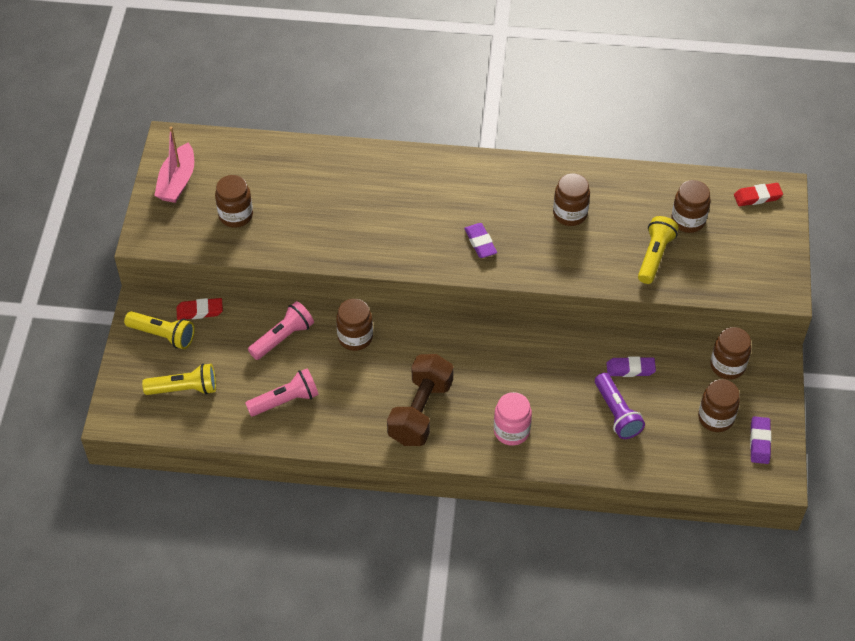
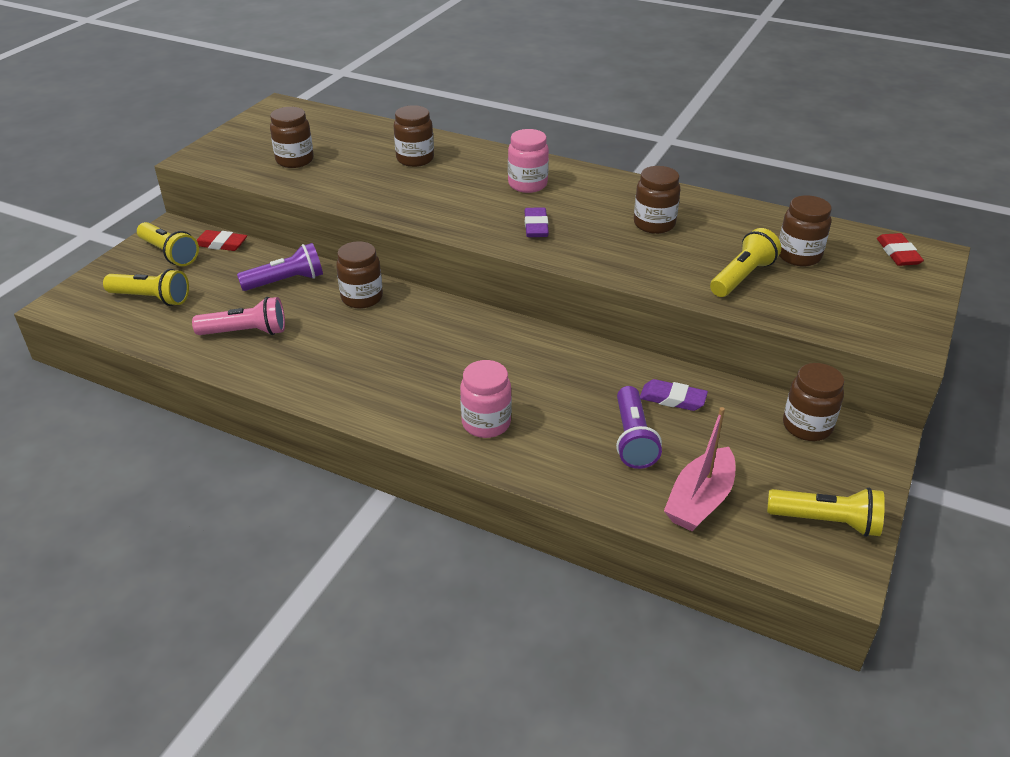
camera: 20 degrees right, 15 degrees down
pink boat [154,127,194,203] -> pink boat moved to [664,407,735,531]
pink flashlight [248,301,314,360] -> purple flashlight [237,243,323,291]
brown dumbbell [387,354,454,446] -> none
brown jar [698,379,740,432] -> brown jar moved to [394,105,434,167]
red eraser [734,183,783,206] -> red eraser turned 75 degrees clockwise [877,233,924,266]
purple eraser [750,416,771,464] -> yellow flashlight [767,488,885,537]
none -> pink jar [508,129,549,193]

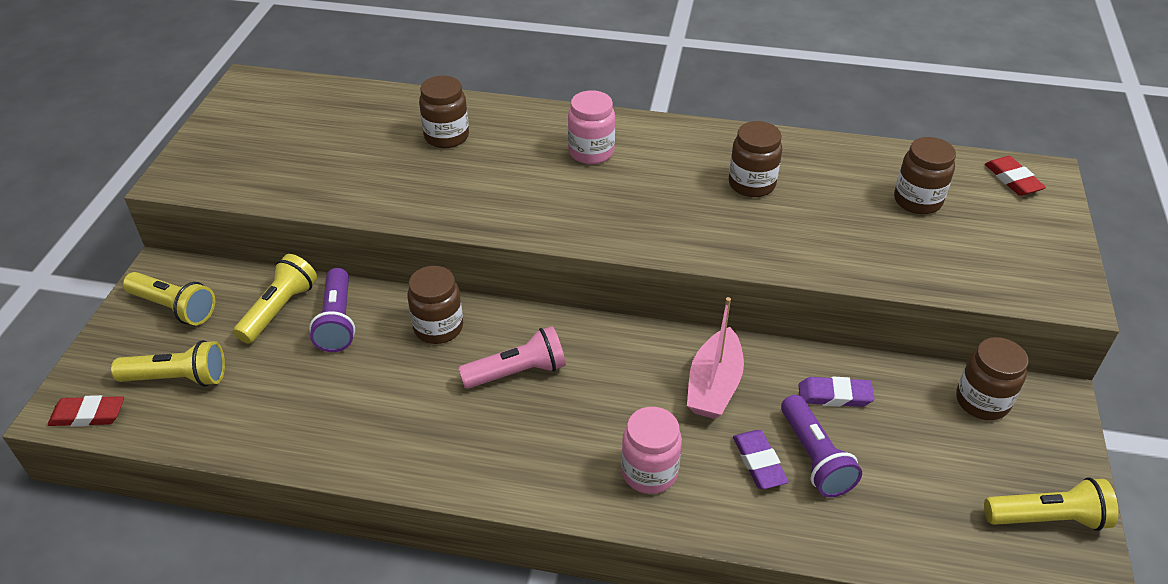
camera: 15 degrees left, 5 degrees up
pink flashlight [192,297,285,335] -> pink flashlight moved to [458,326,566,389]
red eraser [197,230,247,251] -> red eraser moved to [48,395,124,427]
purple flashlight [237,243,323,291] -> purple flashlight turned 120 degrees clockwise [309,268,355,352]
brown jar [270,107,314,168] -> none
purple eraser [525,208,549,237] -> purple eraser moved to [733,430,789,489]
pink boat [664,407,735,531] -> pink boat moved to [687,297,744,419]
yellow flashlight [710,228,781,297] -> yellow flashlight moved to [233,254,317,344]

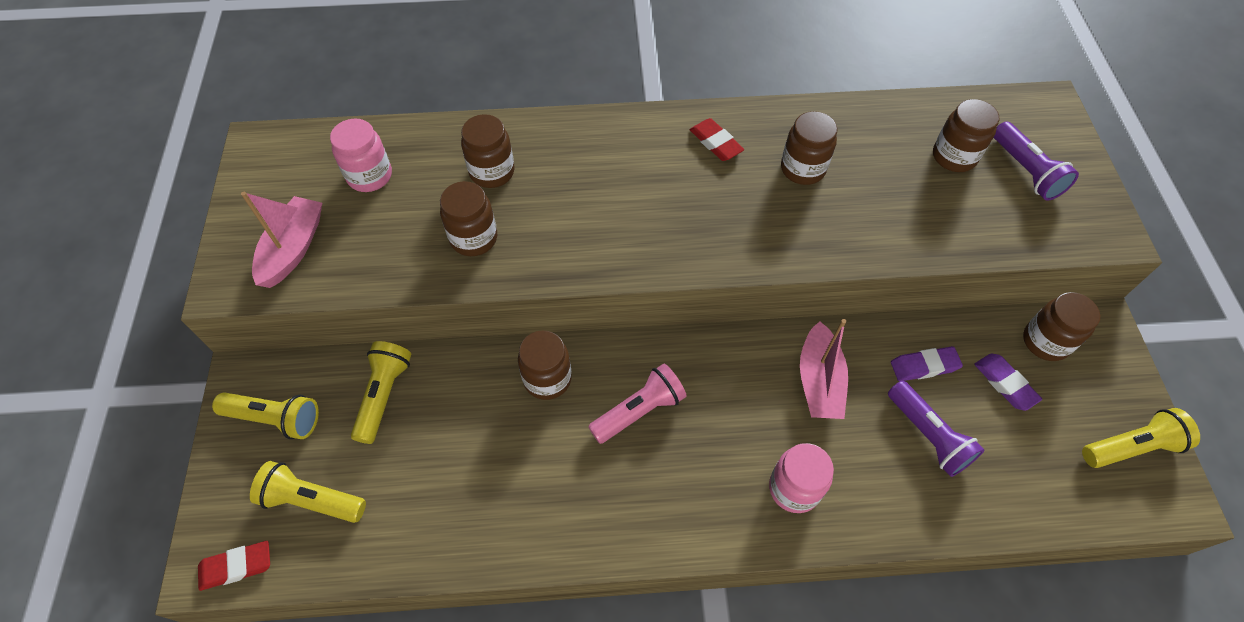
camera: 15 degrees left, 15 degrees up
yellow flashlight [111,340,225,387] -> yellow flashlight turned 150 degrees counterclockwise [250,461,366,523]
purple flashlight [309,268,355,352] -> purple flashlight moved to [994,122,1079,201]
pink jar [568,90,615,164] -> pink jar moved to [330,119,392,192]
purple eraser [733,430,789,489] -> purple eraser moved to [974,354,1042,411]
red eraser [985,156,1046,196] -> red eraser moved to [690,118,744,161]
none -> pink boat [241,192,322,288]
none -> brown jar [440,181,497,256]

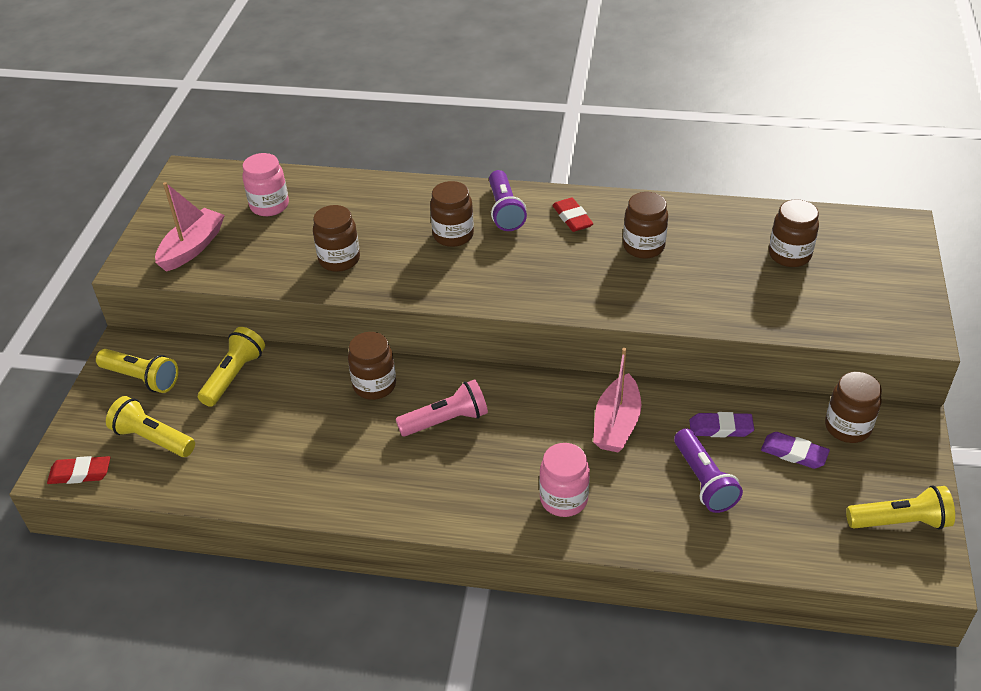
camera: 15 degrees right, 15 degrees down
brown jar [461,114,515,188] -> brown jar moved to [430,181,474,247]
purple eraser [974,354,1042,411] -> purple eraser turned 45 degrees counterclockwise [761,432,830,469]
purple flashlight [994,122,1079,201] -> purple flashlight moved to [489,170,527,231]

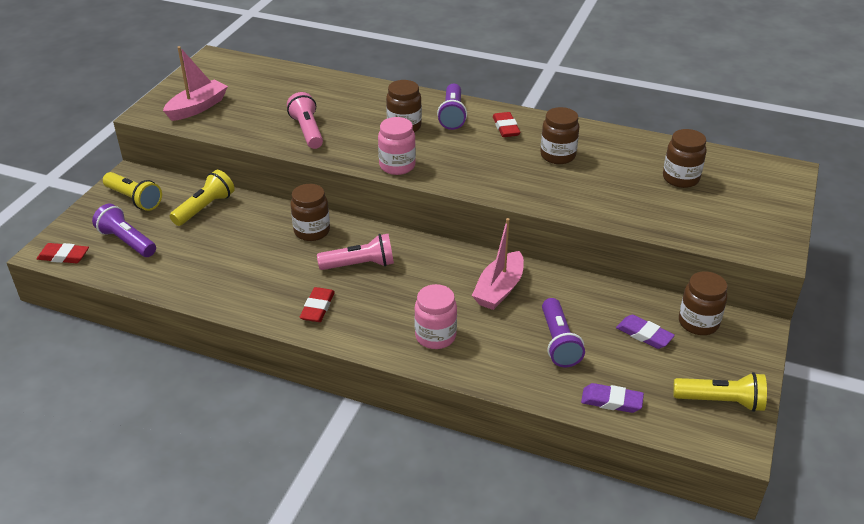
camera: 10 degrees right, 5 degrees down
yellow flashlight [106,396,195,457] -> purple flashlight [92,204,156,257]
pink jar [242,153,289,216] -> pink jar moved to [378,117,416,175]
brown jar [313,205,360,272] -> pink flashlight [287,92,323,149]
purple eraser [689,412,754,437] -> purple eraser moved to [581,383,644,413]
none -> red eraser [300,287,335,322]

